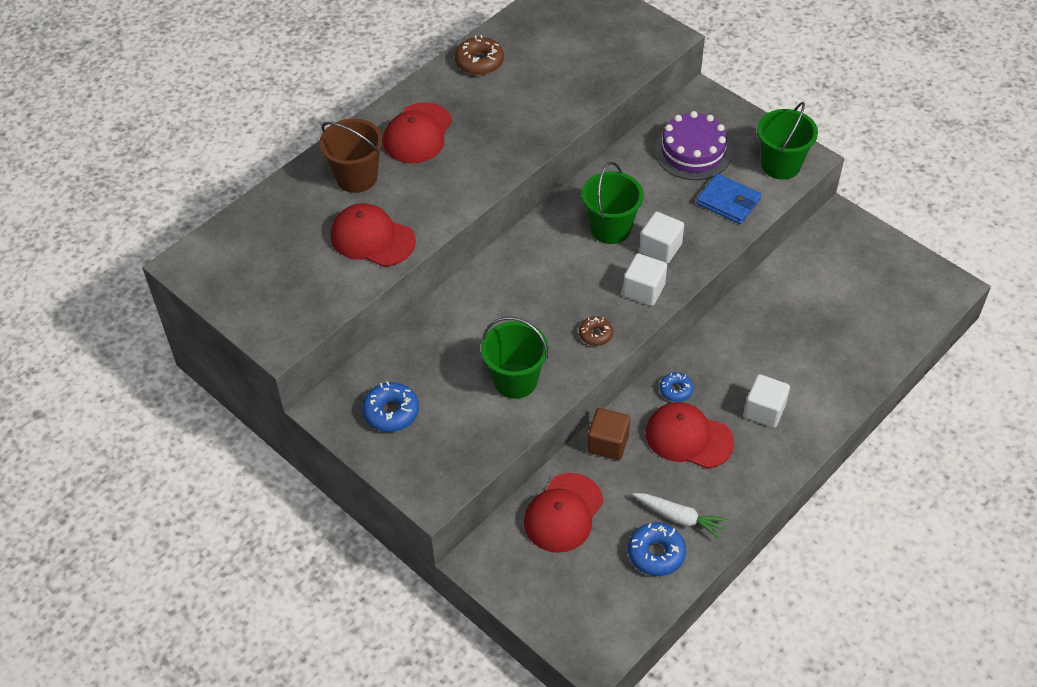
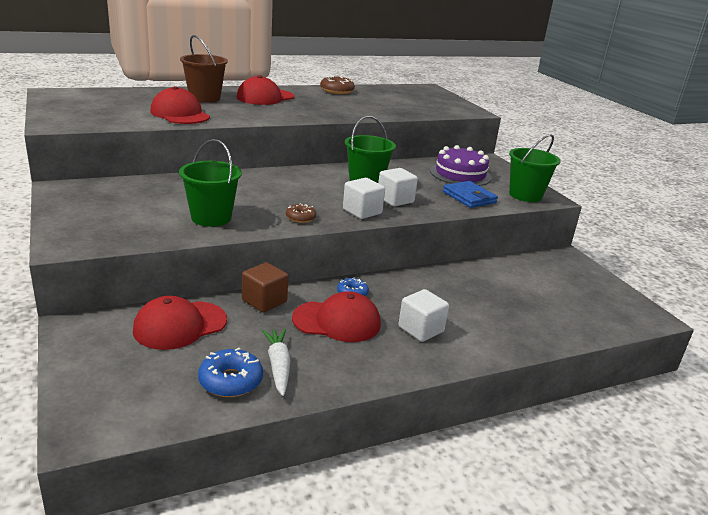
camera: 20 degrees right, 25 degrees down
blue donut [362,381,419,432] -> none
white carrot [633,493,728,539] -> white carrot turned 150 degrees counterclockwise [262,329,290,396]
red cap [646,402,734,469] -> red cap turned 135 degrees clockwise [292,291,381,342]

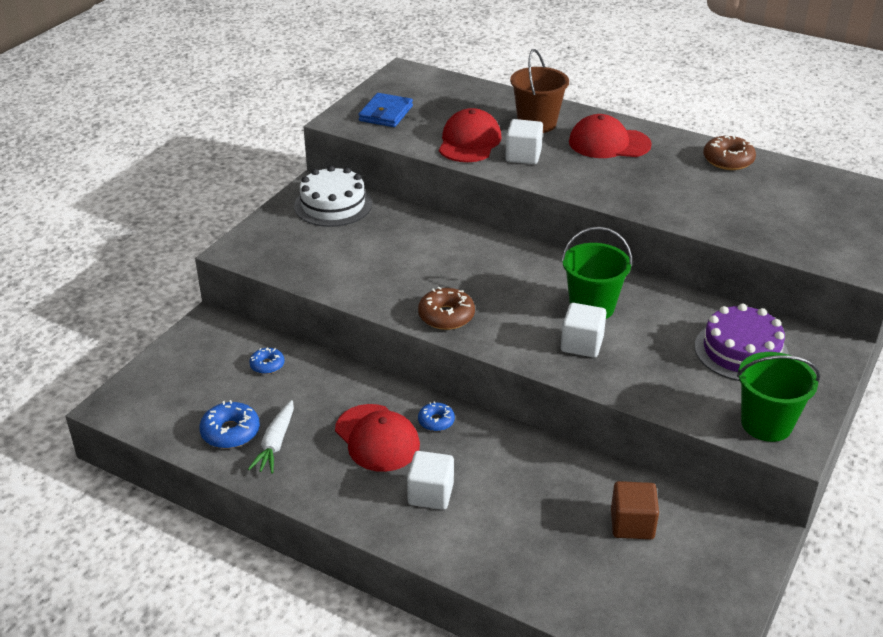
camera: 55 degrees right, 10 degrees up
red cap [133,296,227,350] -> blue donut [249,348,285,374]
green bucket [179,139,242,227] -> none
brown cube [242,262,288,313] -> brown cube moved to [611,481,659,539]
white carrot [262,329,290,396] -> white carrot turned 150 degrees clockwise [248,400,294,473]
brown donut [286,203,316,223] -> brown donut [418,287,475,330], size x1.59
white cube [343,178,385,219] -> white cube moved to [505,119,543,164]
blue wallet [443,181,498,208] -> blue wallet moved to [358,93,413,127]
none -> white cake [294,165,372,227]

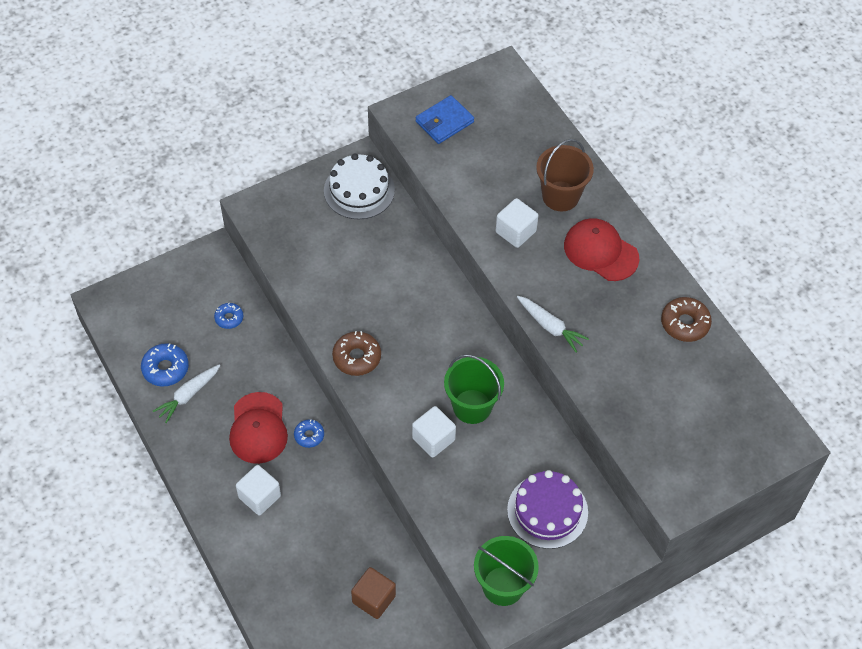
camera: 30 degrees right, 20 degrees up
red cap [439,108,502,162] -> none
none -> white carrot [517,296,589,353]

